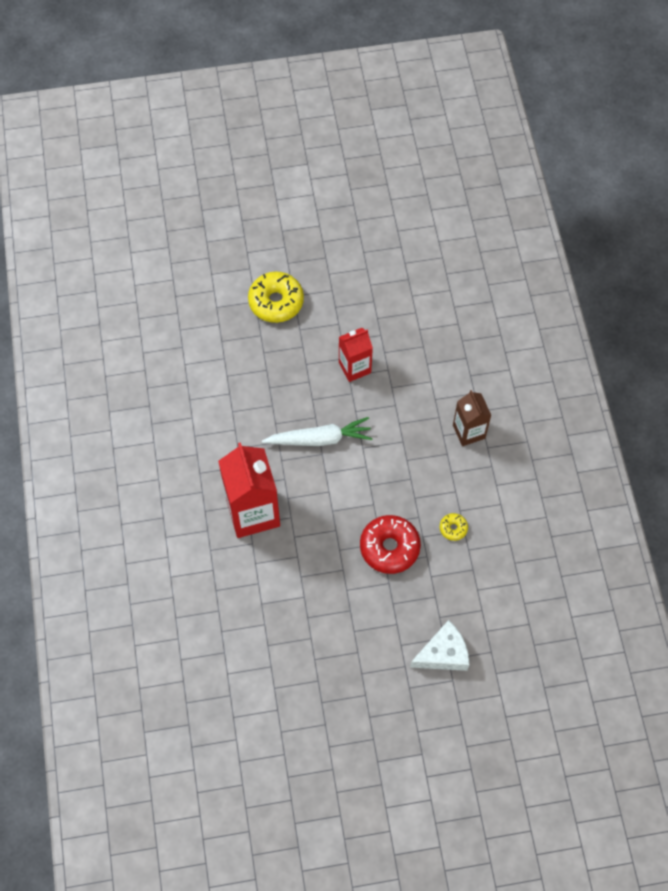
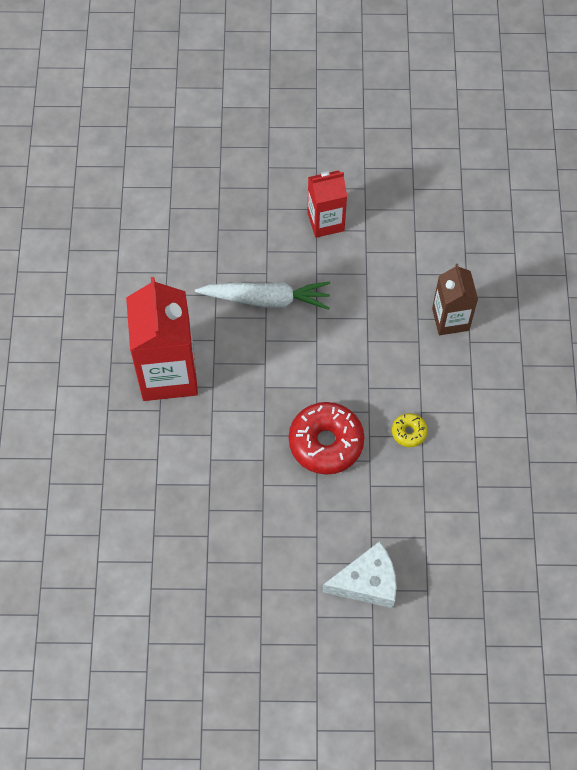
camera: 10 degrees right, 0 degrees up
yellow donut [248,272,304,323] -> none

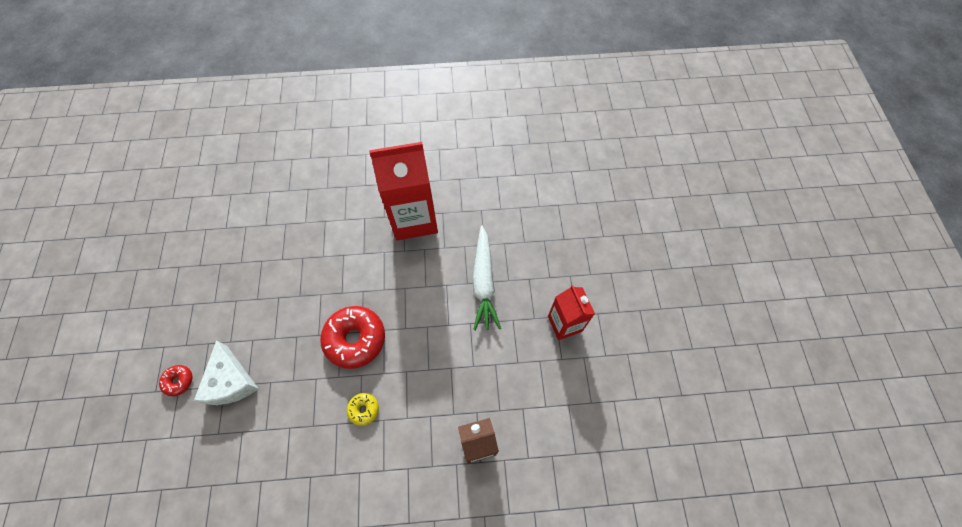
camera: 85 degrees right, 0 degrees up
none -> red donut [159,365,192,396]

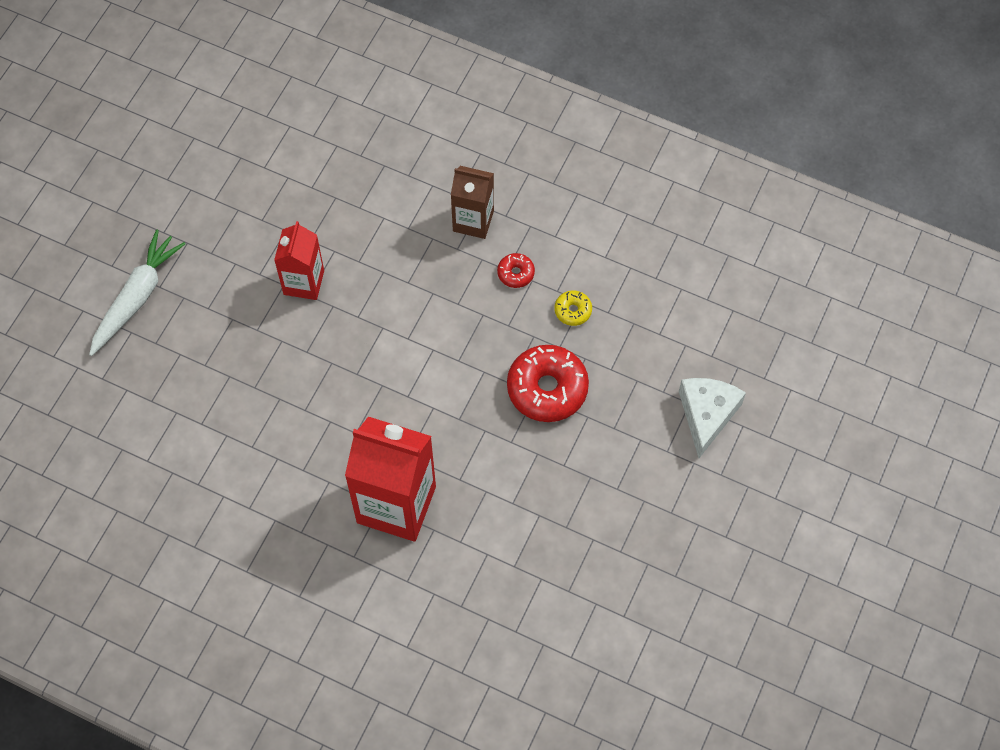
camera: 150 degrees left, 0 degrees up
red donut [159,365,192,396] -> red donut moved to [497,253,535,288]
white carrot [472,226,501,331] -> white carrot moved to [89,229,185,356]

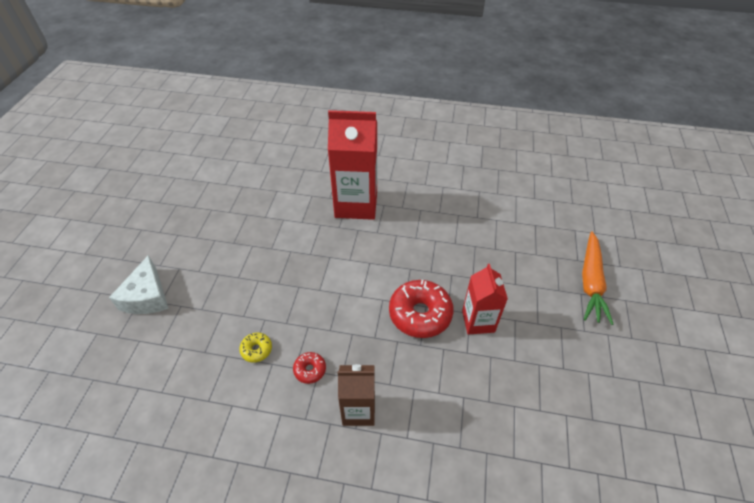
camera: 165 degrees right, 15 degrees down
white carrot [89,229,185,356] -> orange carrot [582,231,614,325]
red donut [507,345,589,422] -> red donut moved to [389,280,454,338]

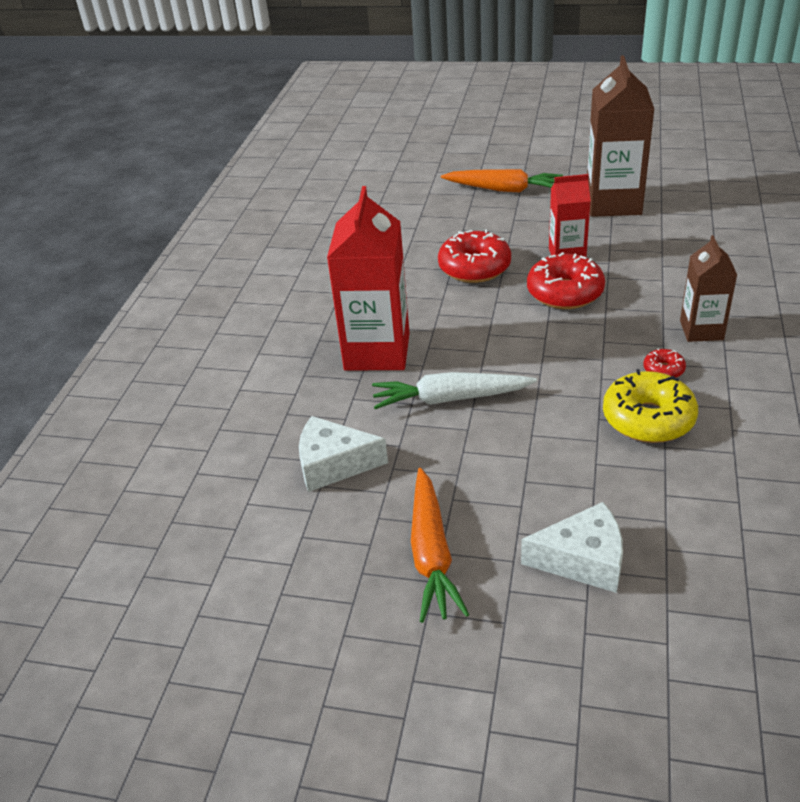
camera: 85 degrees left, 10 degrees down
yellow donut [239,333,272,363] -> yellow donut [603,369,698,443], size x2.11
none -> white cheese [299,416,388,492]
none -> white carrot [372,372,537,409]
none -> orange carrot [411,468,469,623]
none -> red donut [438,229,511,283]
none -> brown carton [587,55,654,217]

